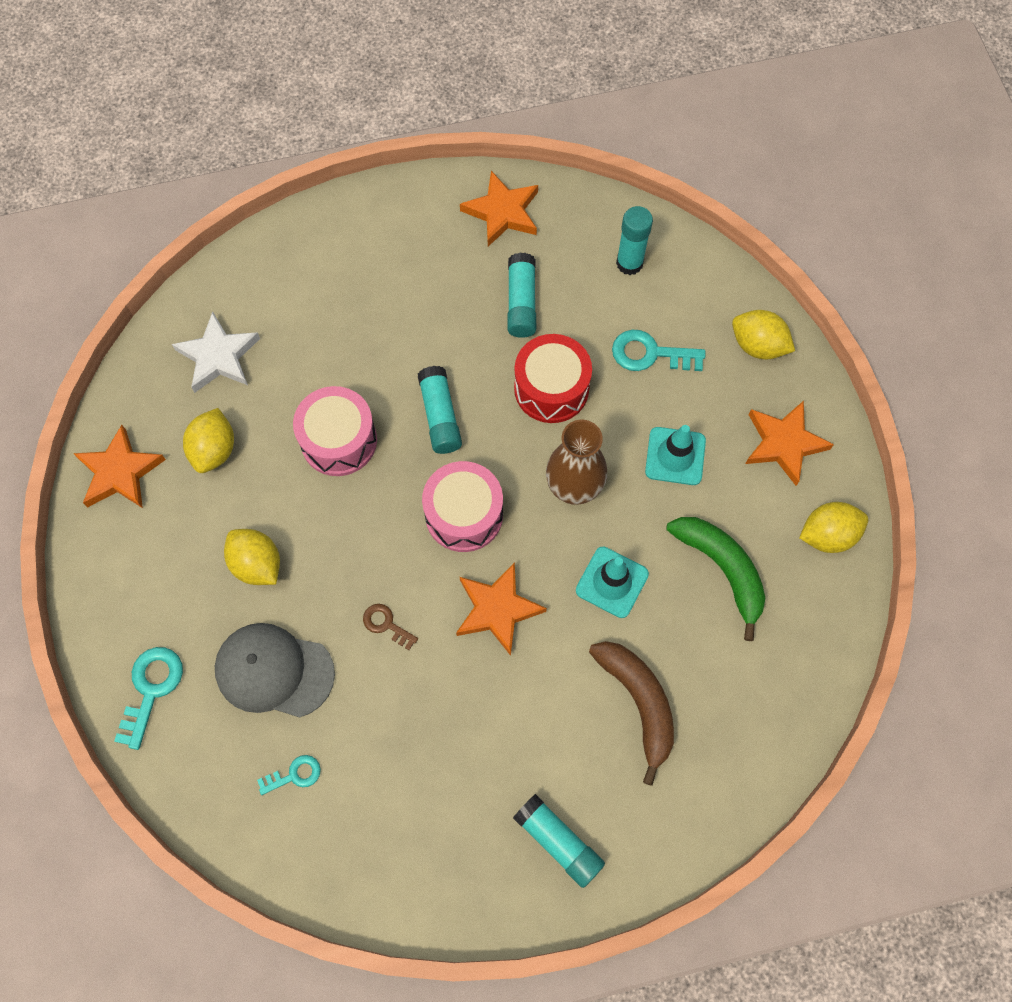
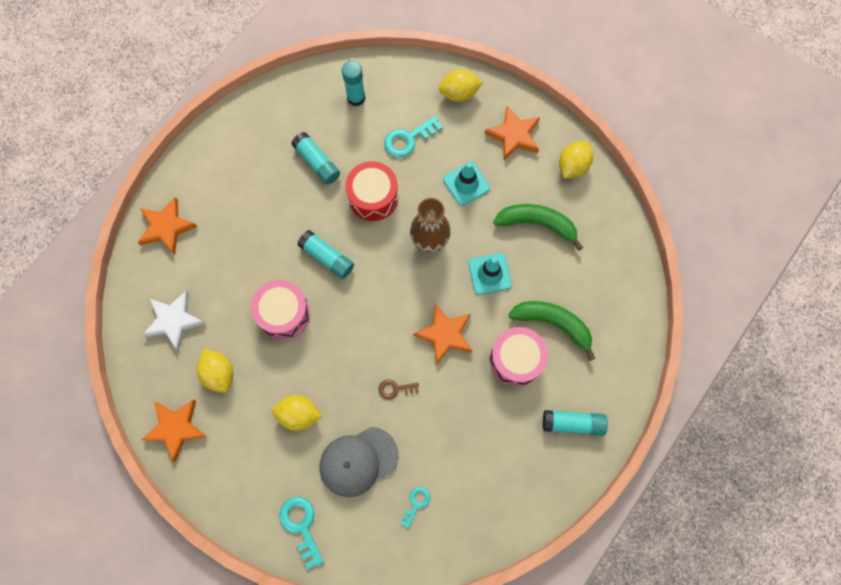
camera: 40 degrees left, 5 degrees up
pink drum [422,461,503,552] -> pink drum moved to [490,327,548,387]
orange star [460,171,538,246] -> orange star moved to [138,197,198,255]
brown banana [589,641,674,786] -> green banana [508,301,595,361]

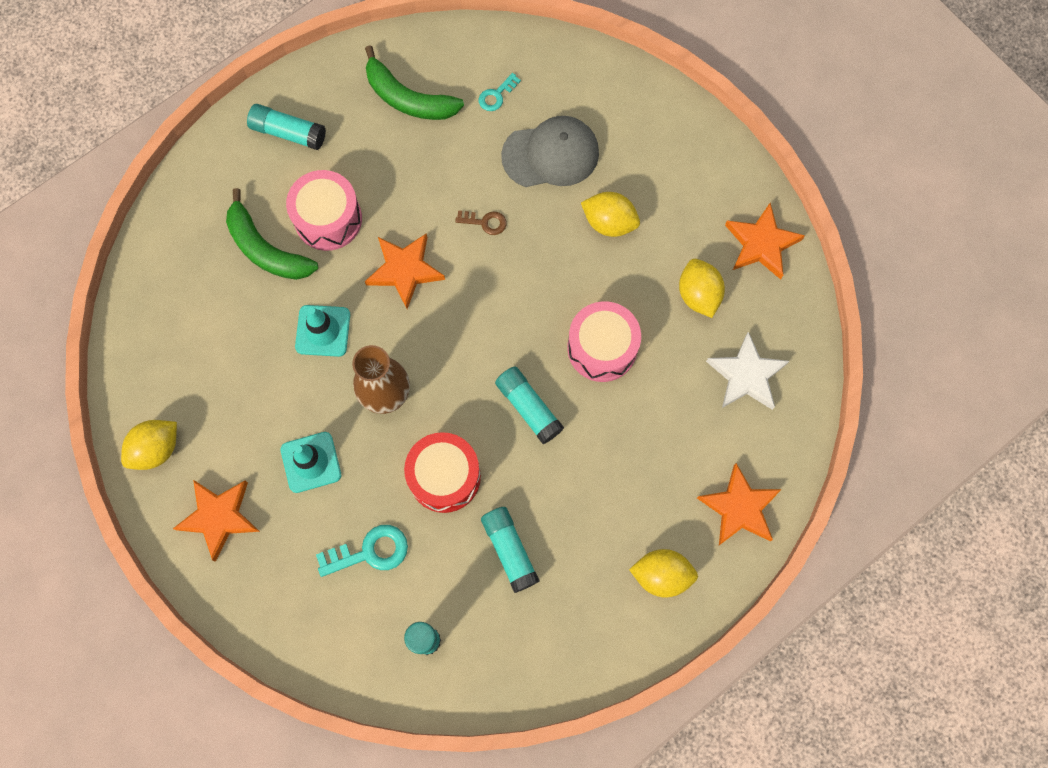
camera: 165 degrees left, 0 degrees up
turquoise key [279,497,324,569] -> none
yellow lemon [438,69,483,102] -> yellow lemon moved to [629,549,698,597]
green banana [493,204,583,251] -> green banana moved to [365,45,464,120]

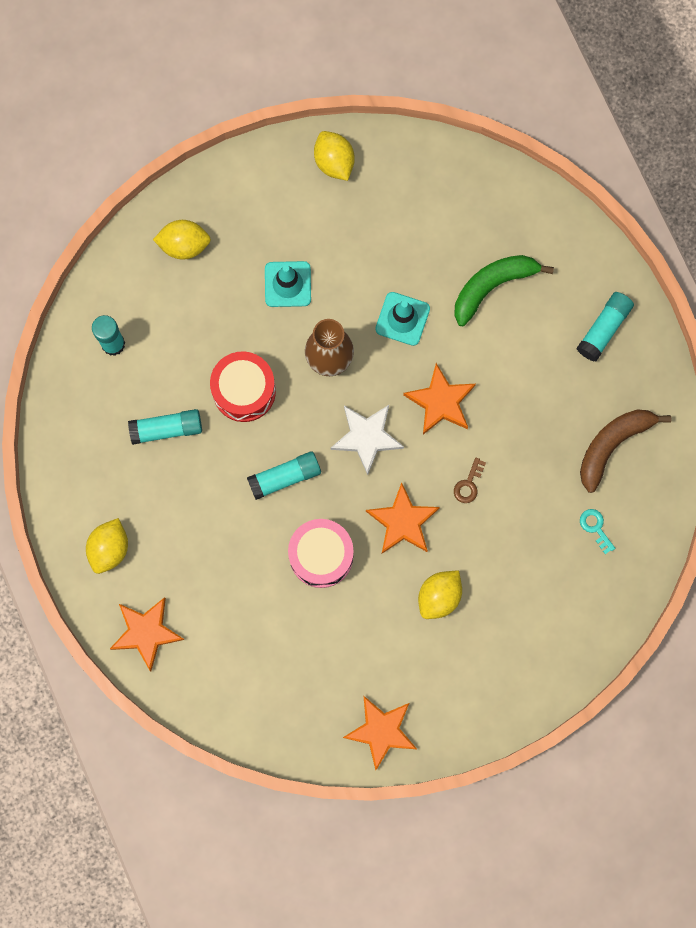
camera: 105 degrees right, 5 degrees up
orange star [173,480,260,562] -> orange star moved to [366,482,440,553]
pink drum [286,170,362,251] -> none
turquoise key [316,525,408,577] -> none
green banana [365,45,464,120] -> brown banana [580,409,671,493]
grey cap [501,116,599,187] -> none
yellow lemon [679,259,725,318] -> yellow lemon moved to [153,220,211,260]
white star [706,332,789,410] -> white star moved to [331,405,404,475]

